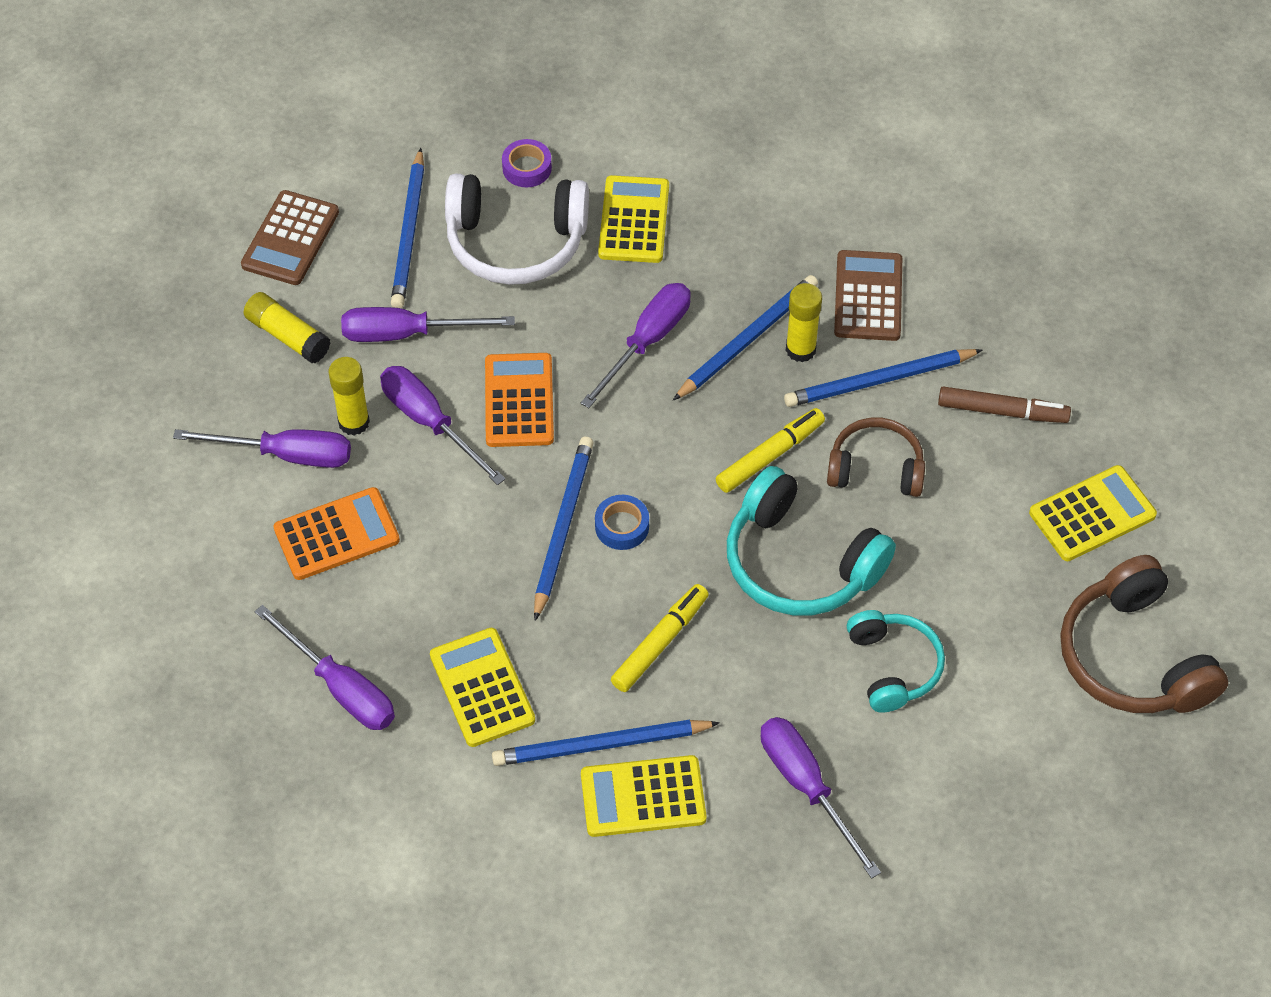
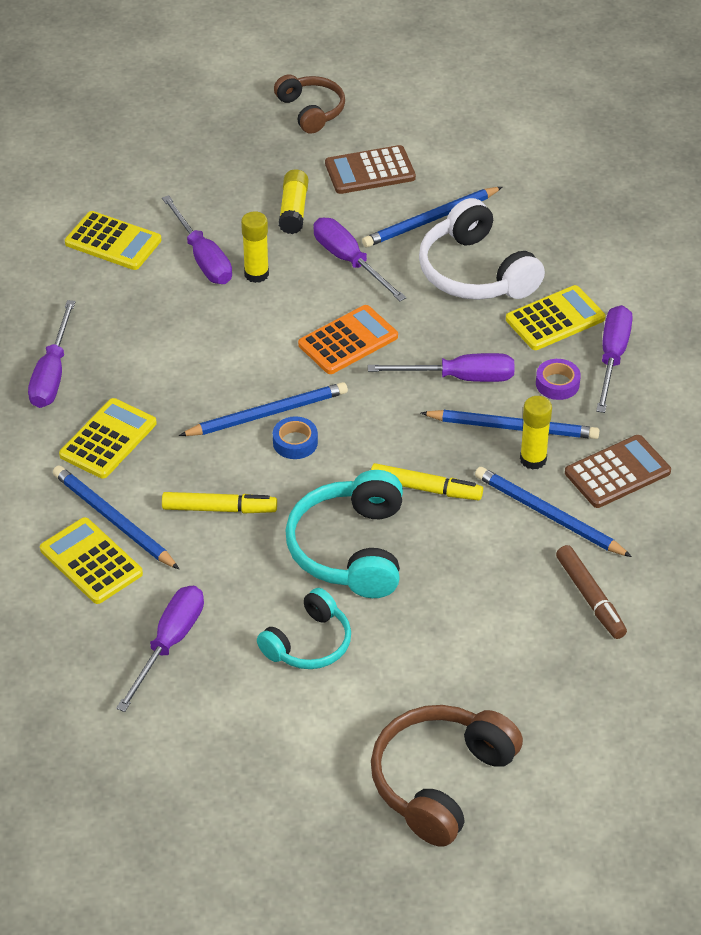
camera: 55 degrees right, 10 degrees down
orange calculator [274,487,400,580] -> none
purple screwdriver [380,366,505,485] -> purple screwdriver moved to [596,305,633,413]
purple tape [502,139,552,187] -> purple tape moved to [536,359,581,400]
brown headphones [827,417,925,497] -> brown headphones moved to [274,74,345,134]
yellow calculator [1029,465,1157,561] -> yellow calculator moved to [65,211,162,270]

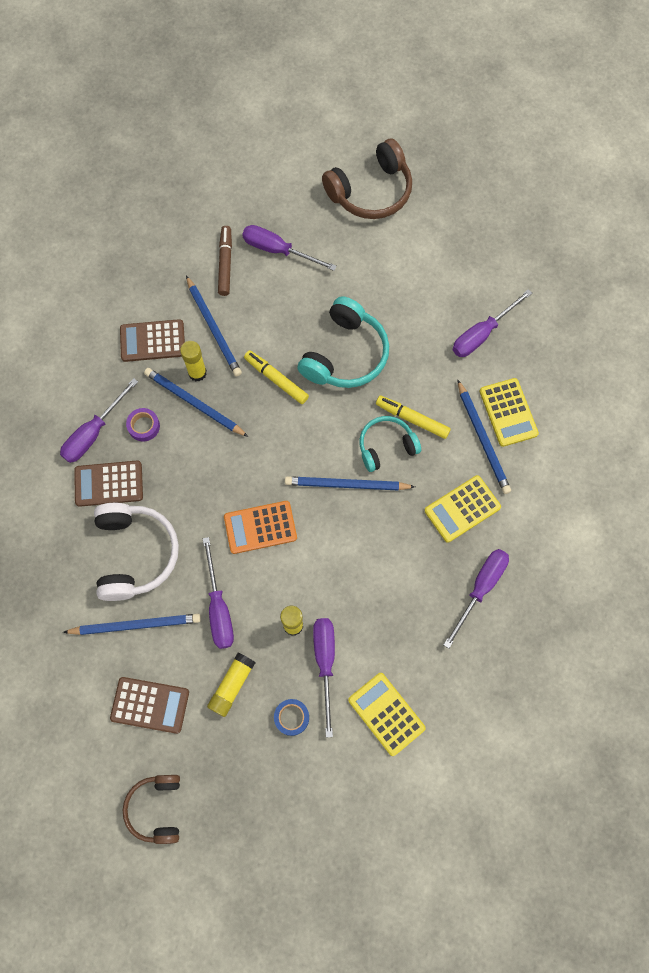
camera: 155 degrees left, 25 degrees up
turquoise headphones [257,588,351,669] -> turquoise headphones moved to [360,416,421,472]
blue tape [273,416,318,459] -> blue tape moved to [274,699,309,736]
purple screwdriver [368,353,514,382] -> purple screwdriver moved to [242,225,337,271]
yellow calculator [506,285,605,350] -> brown calculator [74,460,143,507]

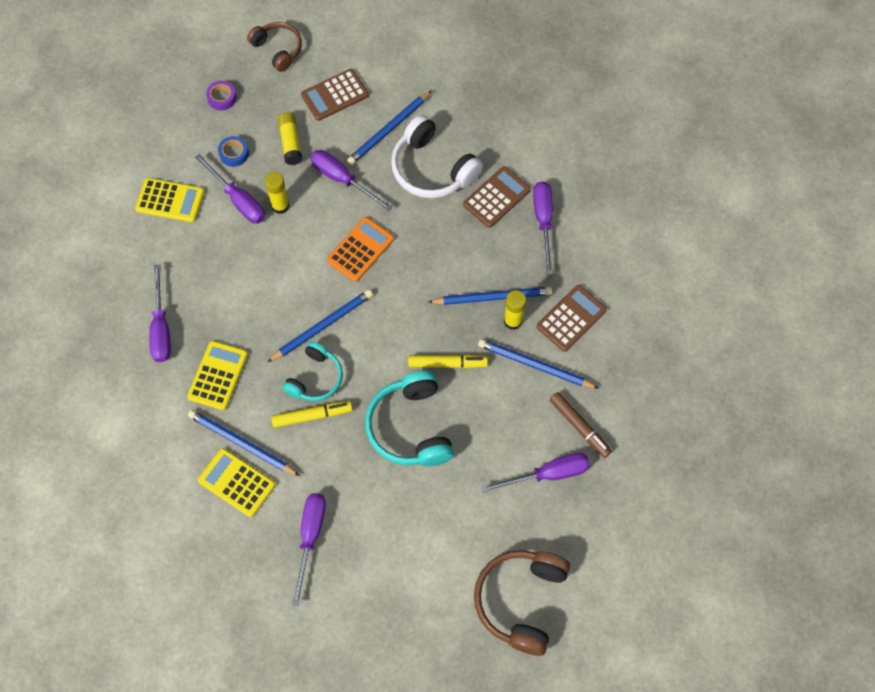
camera: 140 degrees right, 5 degrees down
purple tape [126,408,160,442] -> purple tape moved to [206,81,237,110]

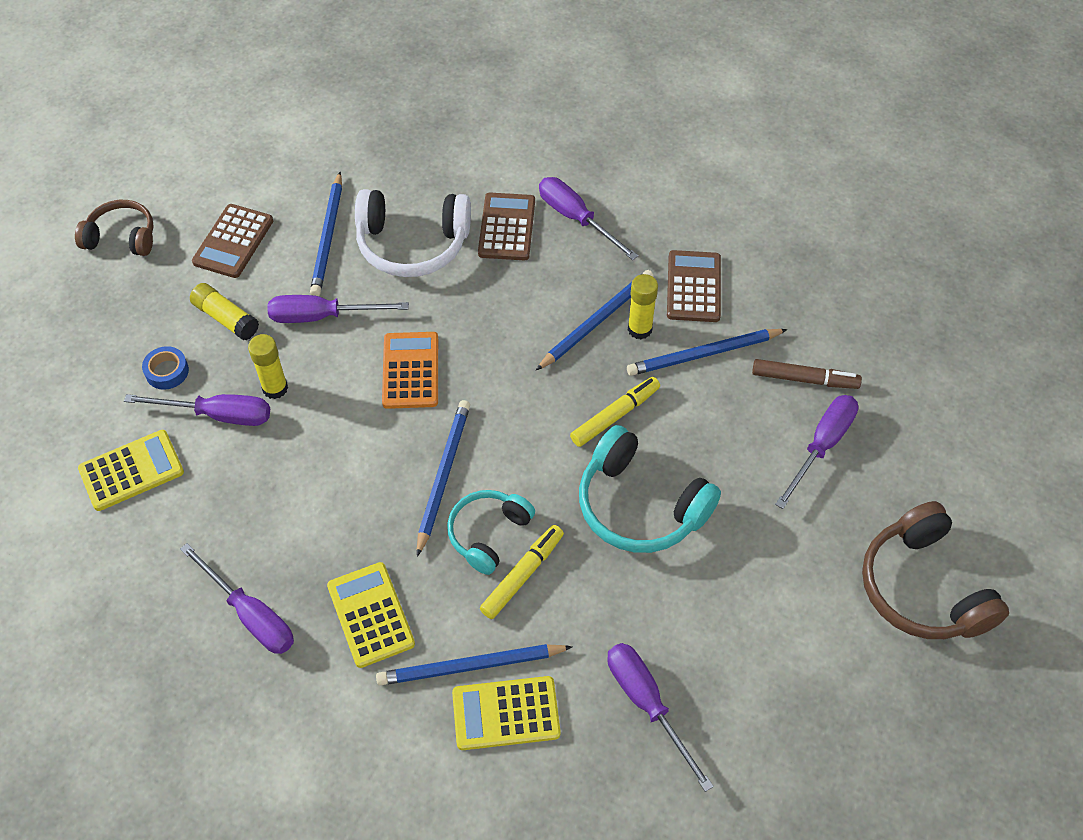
camera: 40 degrees left, 10 degrees down
purple tape [206,81,237,110] -> none
turquoise headphones [282,341,343,401] -> turquoise headphones turned 135 degrees counterclockwise [447,490,535,575]

